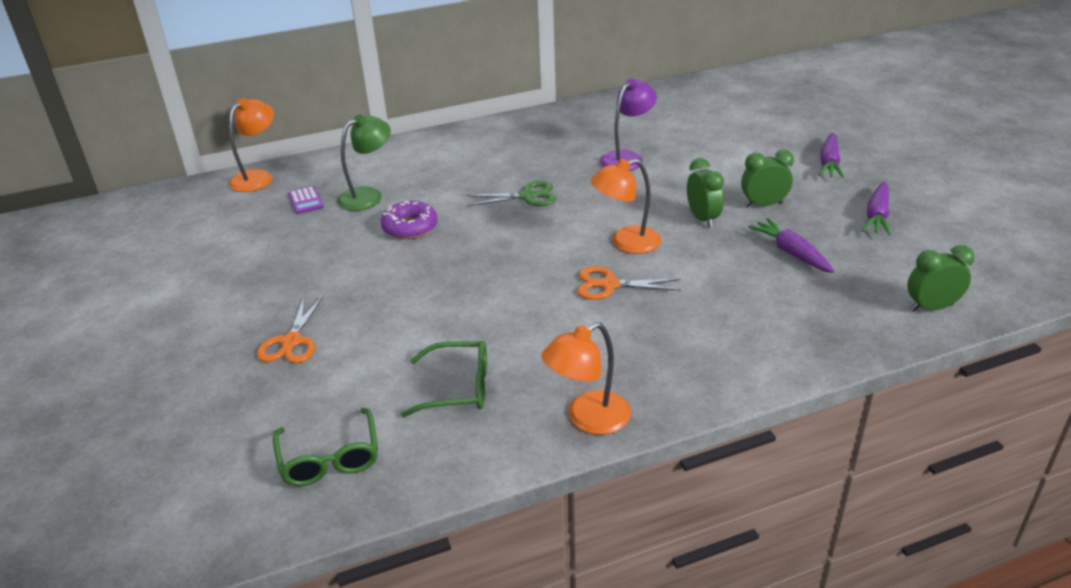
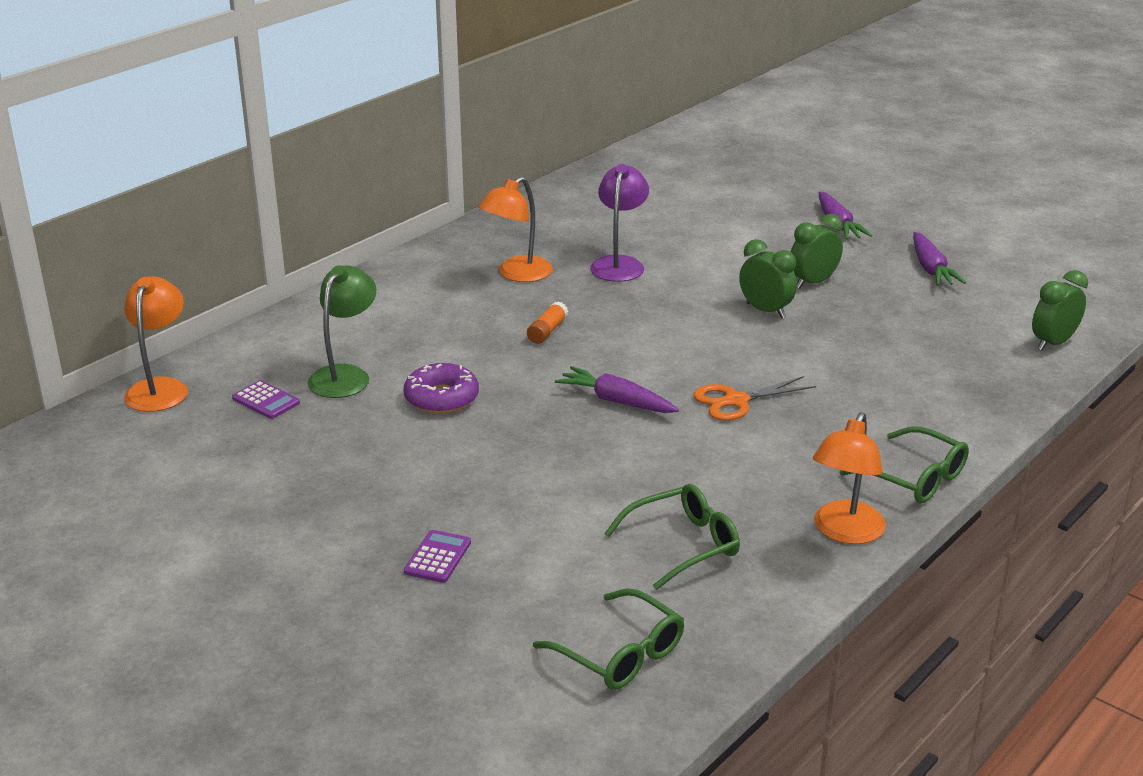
camera: 30 degrees left, 5 degrees down
orange scissors [257,295,324,363] -> purple calculator [404,530,471,583]
green scissors [467,181,556,206] -> orange glue stick [527,301,568,344]
orange lamp [591,159,661,254] -> orange lamp moved to [478,176,553,282]
purple carrot [748,218,835,273] -> purple carrot moved to [555,366,679,413]
none -> green glasses [840,426,969,503]

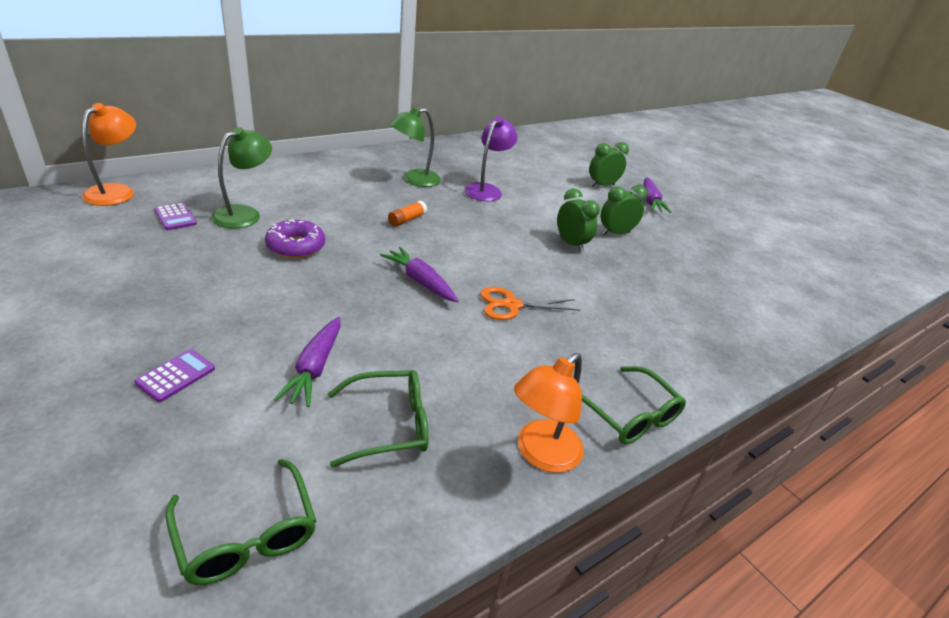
camera: 10 degrees right, 5 degrees up
orange lamp [478,176,553,282] -> green lamp [389,107,441,187]
purple carrot [913,232,966,286] -> purple carrot moved to [273,317,341,407]
green clock [1032,270,1088,351] -> green clock moved to [589,142,629,187]

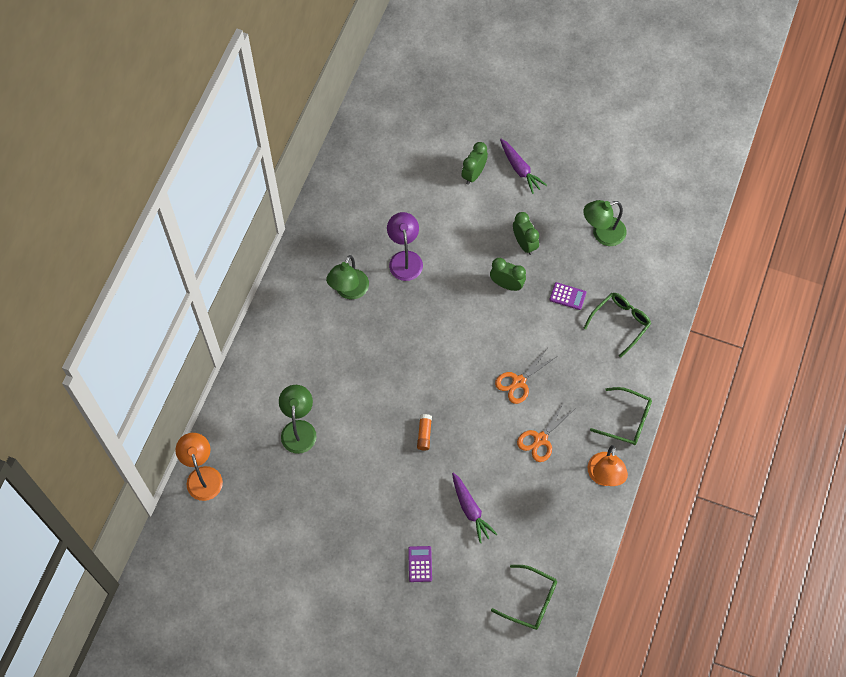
camera: 30 degrees left, 30 degrees up
purple calculator [154,202,197,230] -> purple calculator moved to [550,282,586,310]
purple donut [265,219,325,258] -> none
green glasses [327,370,429,468] -> green glasses moved to [584,293,651,358]
purple carrot [380,247,458,302] -> none
orange glue stick [388,201,428,227] -> orange glue stick moved to [417,414,432,451]
green clock [601,185,648,235] -> green clock turned 120 degrees clockwise [513,212,539,255]
none -> orange scissors [517,400,574,462]
none -> green lamp [583,200,627,246]

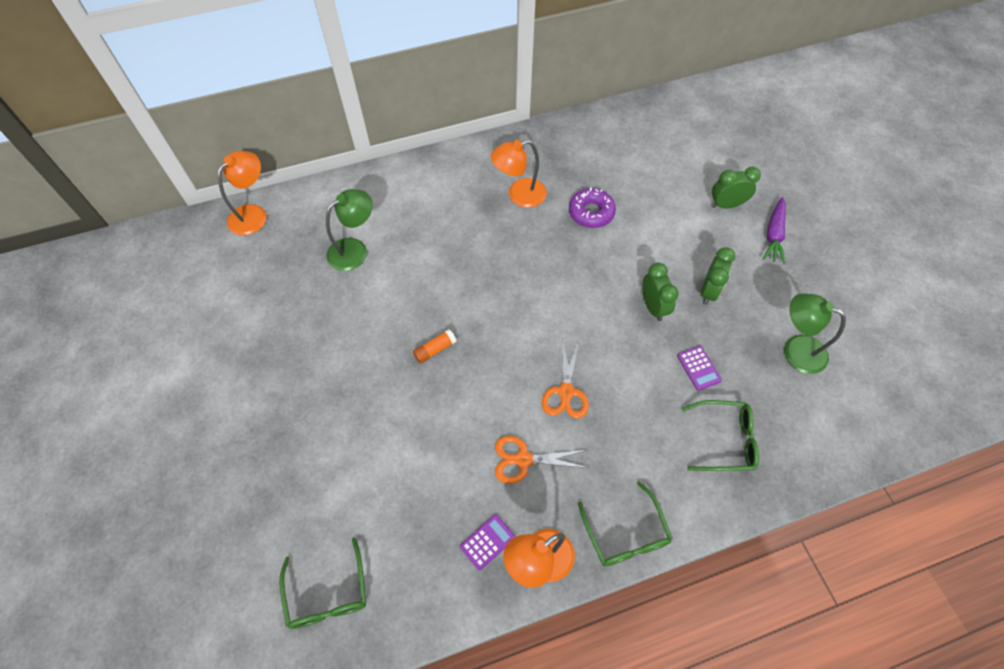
camera: 50 degrees right, 5 degrees down
green lamp [326,255,369,299] -> orange lamp [491,140,547,208]
purple lamp [387,212,423,281] -> purple donut [569,187,616,228]
purple calculator [408,546,432,582] -> purple calculator moved to [460,514,515,571]
purple carrot [452,473,497,543] -> none
orange scissors [495,349,556,404] -> orange scissors turned 90 degrees counterclockwise [542,338,589,419]

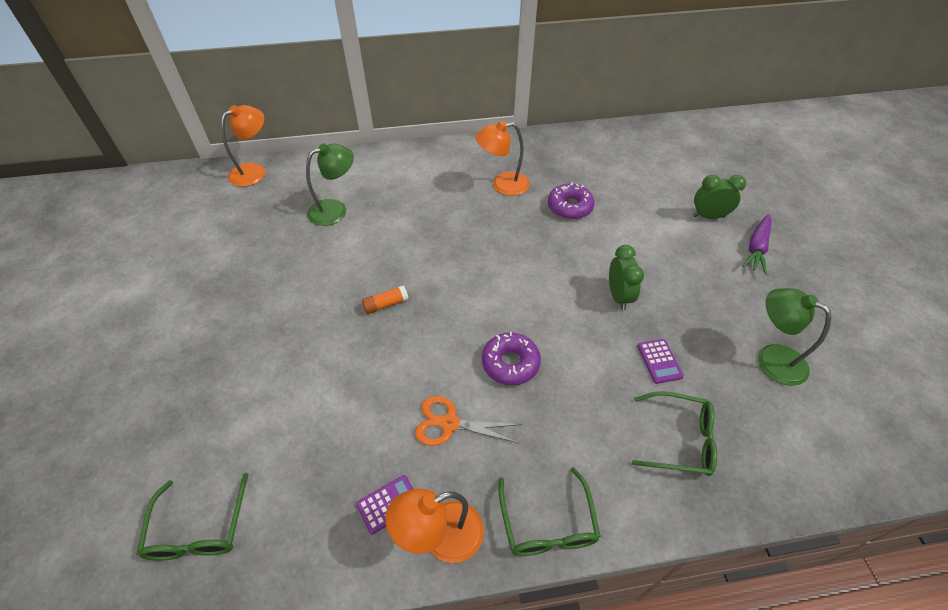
camera: 10 degrees right, 10 degrees down
orange scissors [542,338,589,419] -> purple donut [482,332,541,385]
green clock [701,247,735,305] -> none

